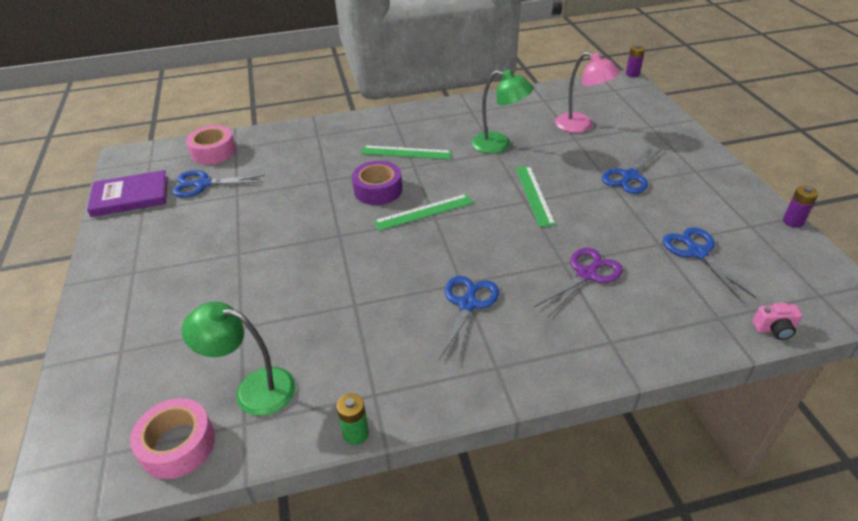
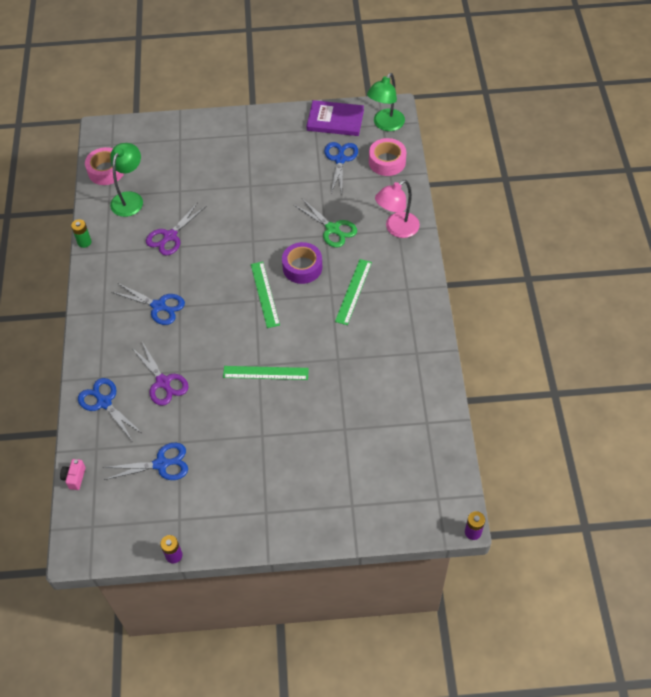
camera: 100 degrees right, 15 degrees up
purple book [87,170,168,217] -> purple book turned 75 degrees counterclockwise [307,100,364,136]
green lamp [472,70,534,154] -> green lamp moved to [367,73,405,131]
pink lamp [555,52,620,133] -> pink lamp moved to [375,180,420,238]
blue scissors [602,147,662,194] -> blue scissors moved to [78,378,143,440]
none -> purple scissors [146,202,207,256]
none -> green scissors [294,199,357,247]

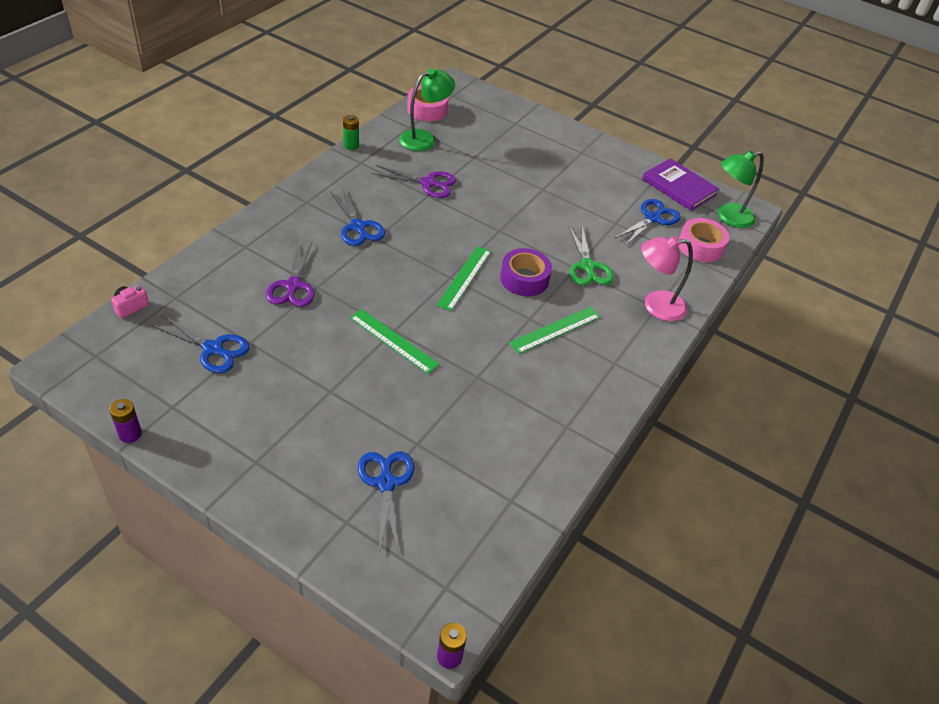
camera: 30 degrees right, 10 degrees down
blue scissors [78,378,143,440] -> blue scissors moved to [358,452,415,552]
purple scissors [146,202,207,256] -> purple scissors turned 150 degrees counterclockwise [372,165,456,198]

